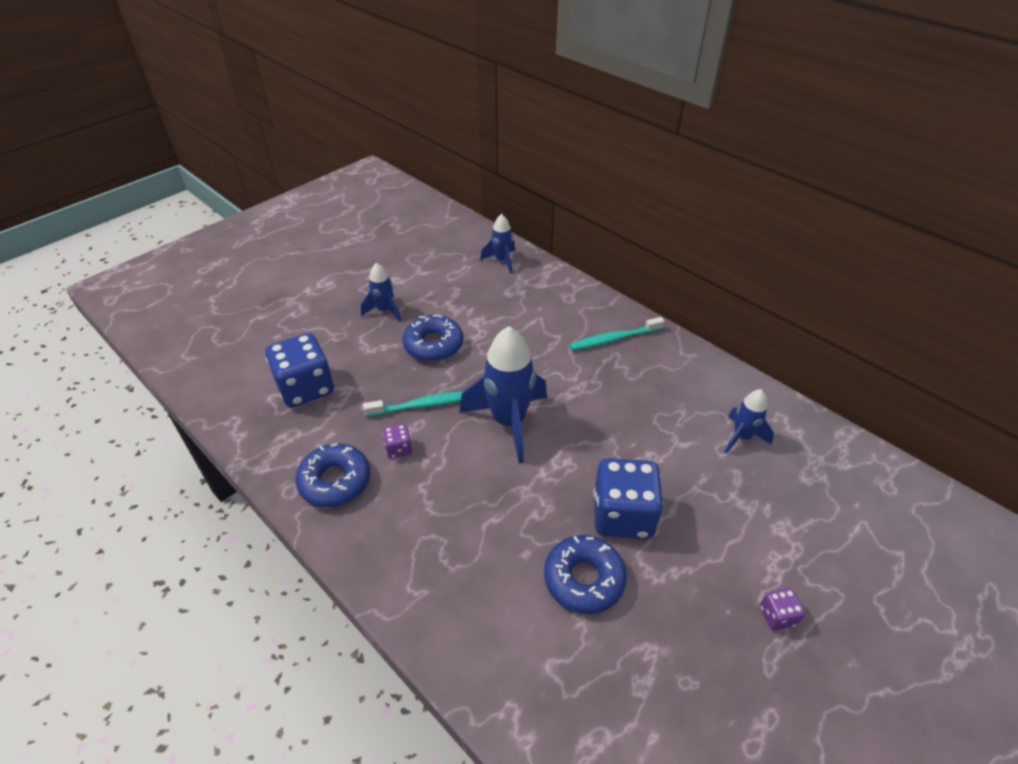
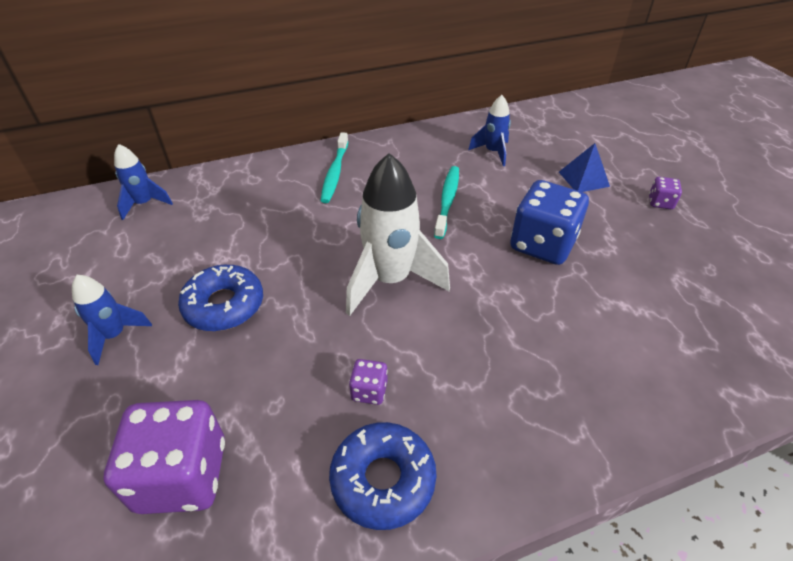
camera: 65 degrees left, 0 degrees up
blue dice [265,333,334,408] -> purple dice [104,400,225,514]
turquoise toothbrush [363,391,463,417] -> turquoise toothbrush moved to [434,166,459,239]
blue rocket [460,326,547,464] -> white rocket [346,153,450,316]
blue donut [544,535,627,614] -> none
none -> blue pyramid [559,143,610,192]

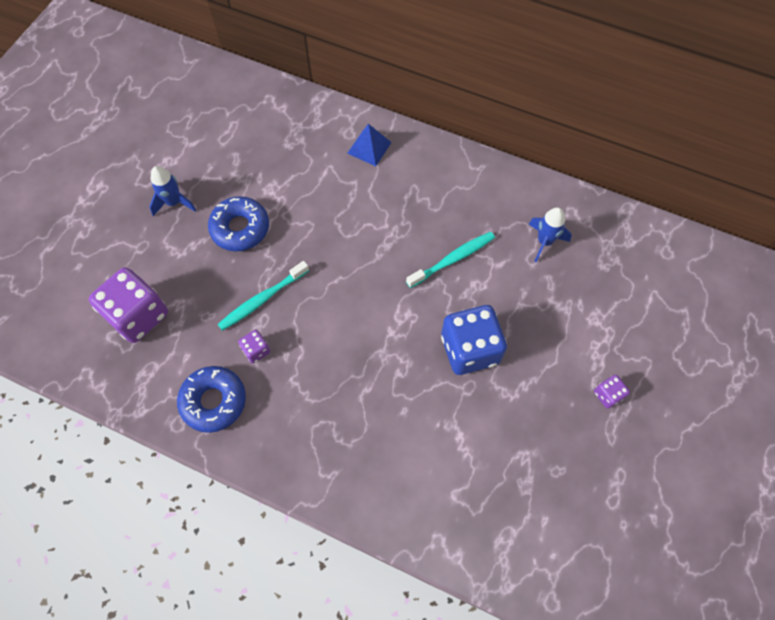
camera: 45 degrees right, 20 degrees up
blue rocket [114,144,173,220] -> none
turquoise toothbrush [321,132,349,203] -> turquoise toothbrush moved to [217,261,309,331]
white rocket [346,153,450,316] -> none
blue pyramid [559,143,610,192] -> blue pyramid moved to [347,124,392,166]

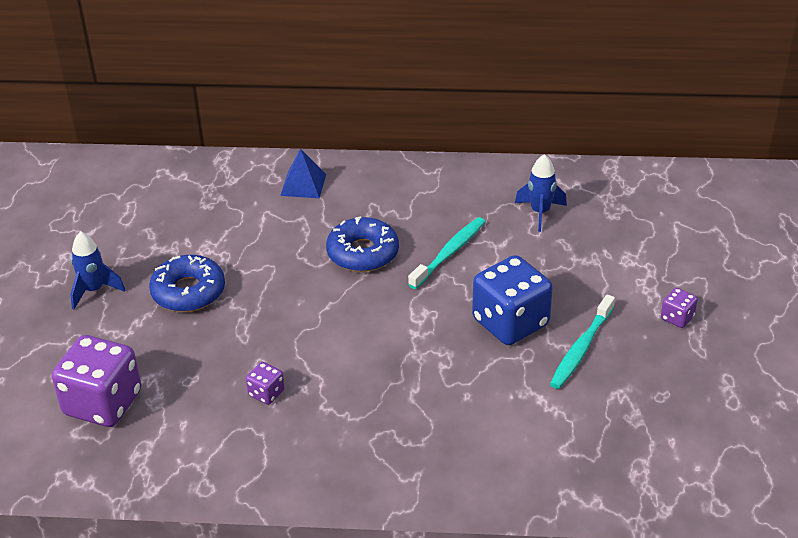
camera: 20 degrees left, 25 degrees down
blue donut [177,366,246,433] -> blue donut moved to [326,216,399,272]
turquoise toothbrush [217,261,309,331] -> turquoise toothbrush moved to [550,294,615,389]

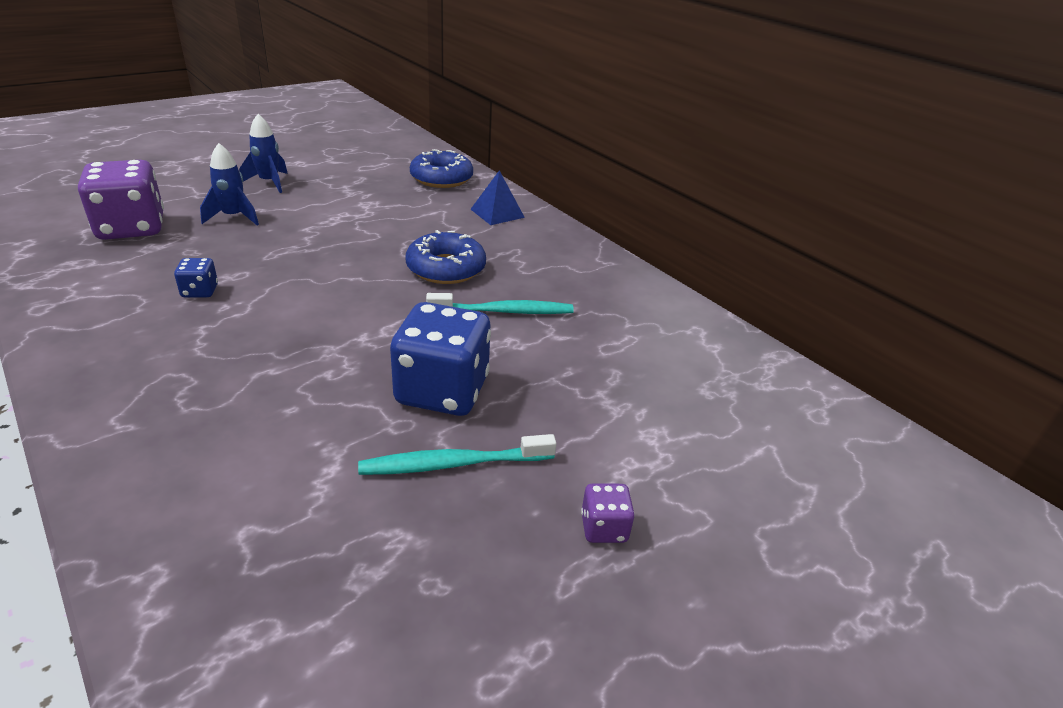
camera: 45 degrees right, 5 degrees down
blue donut [149,255,225,312] -> blue donut moved to [410,149,473,188]
purple dice [246,362,285,405] -> blue dice [174,258,218,298]
blue rocket [515,154,567,232] -> blue rocket moved to [200,143,259,225]

